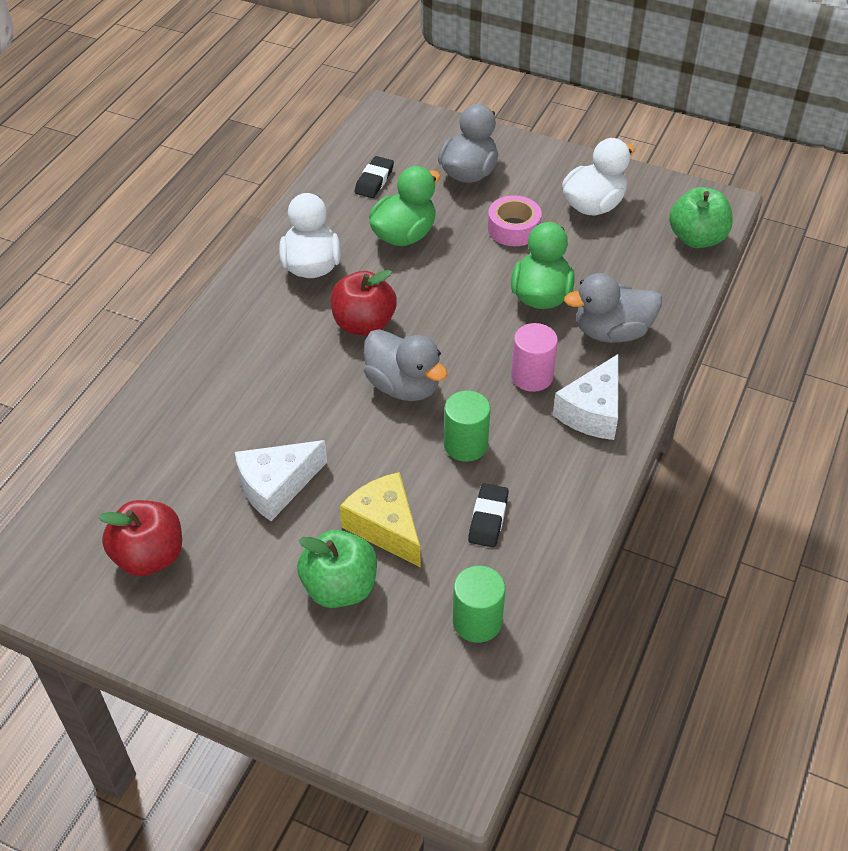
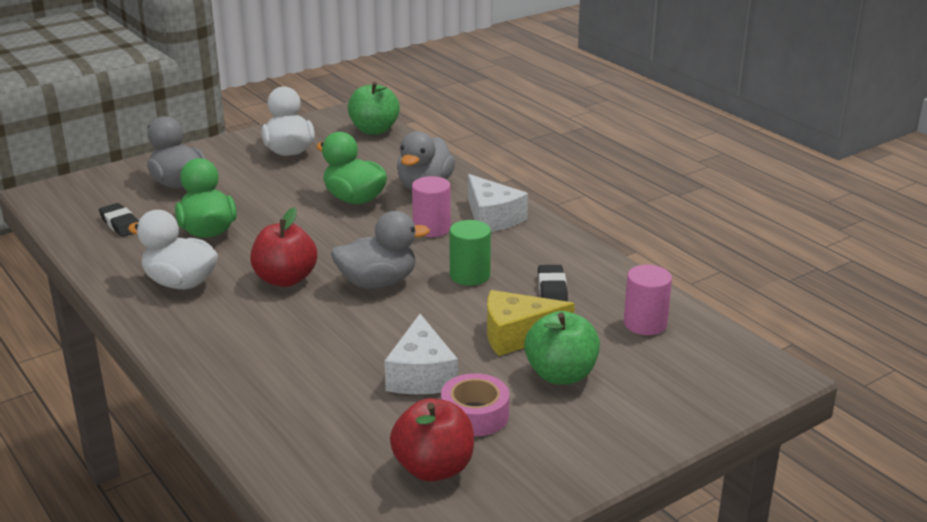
camera: 60 degrees left, 20 degrees down
green cylinder [453,566,505,643] -> pink cylinder [624,265,672,335]
black eraser [468,483,509,548] -> black eraser turned 45 degrees clockwise [538,265,568,302]
pink tape [488,195,542,246] -> pink tape moved to [441,373,509,436]

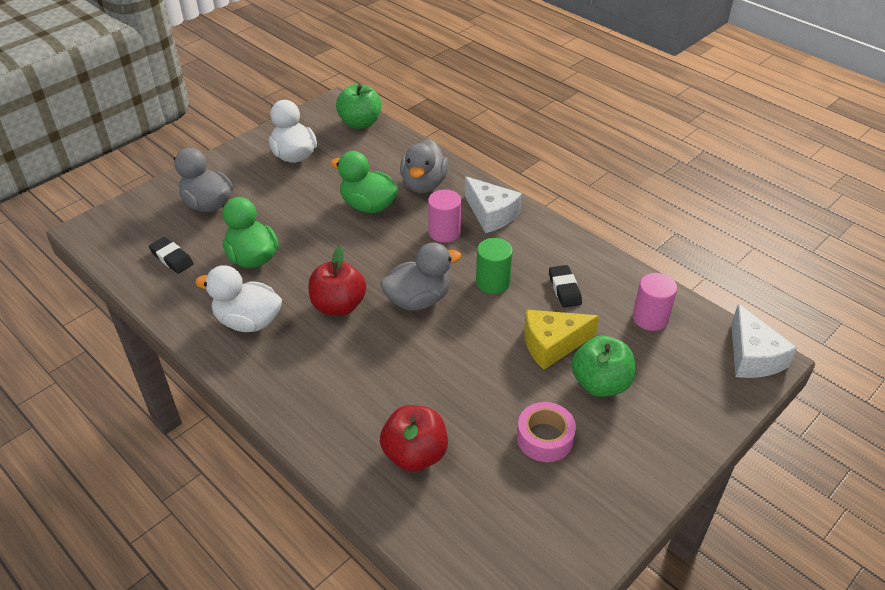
camera: 10 degrees left, 15 degrees up
white cheese [384,314,458,394] -> white cheese moved to [731,304,797,378]
red apple [390,398,474,482] -> red apple moved to [380,405,448,472]

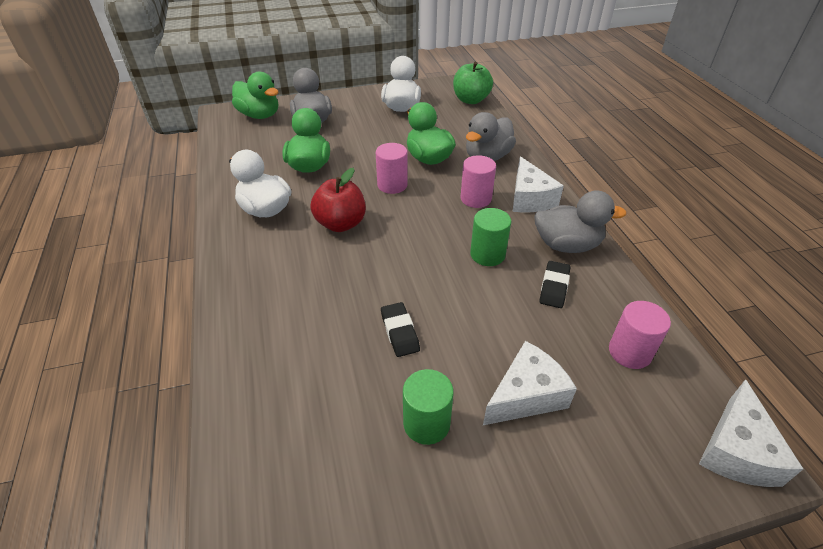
camera: 30 degrees right, 0 degrees up
black eraser [149,237,194,274] -> black eraser moved to [381,302,420,357]
grey duck [380,243,461,311] -> grey duck moved to [534,190,627,253]
red apple [380,405,448,472] -> none
pink tape [517,402,576,462] -> green cylinder [403,369,454,445]
yellow cheese [524,310,599,370] -> none
green apple [572,336,635,397] -> white cheese [483,341,577,425]
none -> green duck [232,71,279,119]
none -> pink cylinder [376,143,408,194]

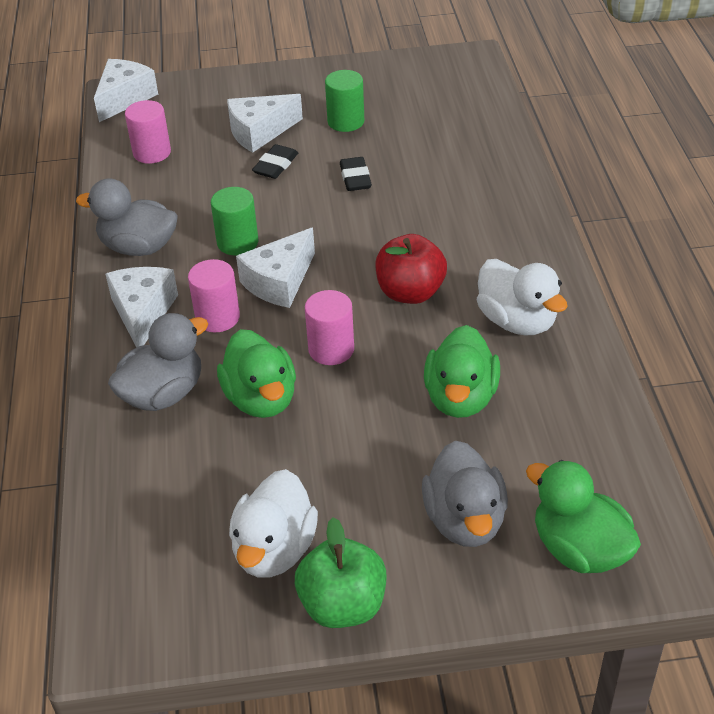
camera: 170 degrees left, 0 degrees up
green apple [453,62,493,104] -> green apple moved to [295,517,386,628]
black eraser [539,261,570,308] -> black eraser moved to [252,144,298,179]
none -> white cheese [236,228,315,308]

